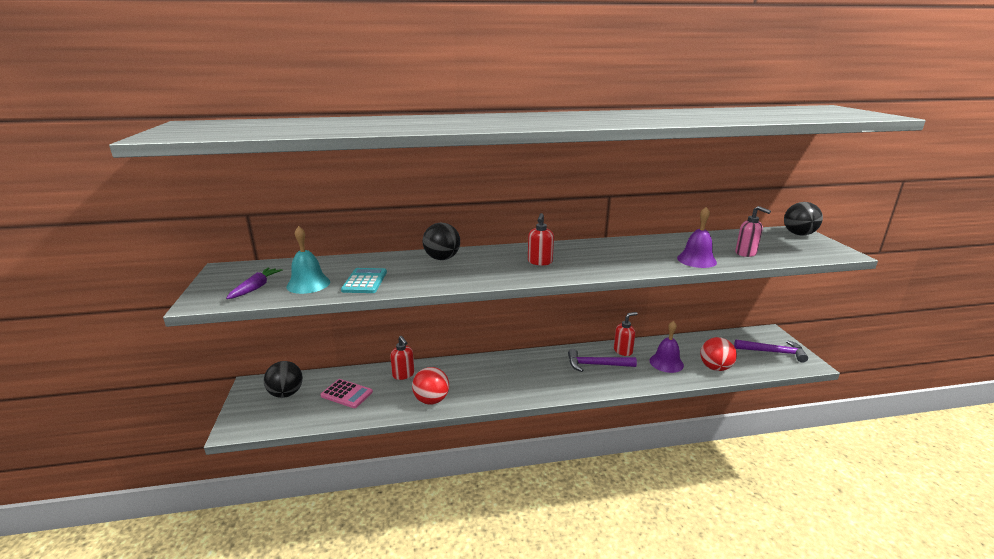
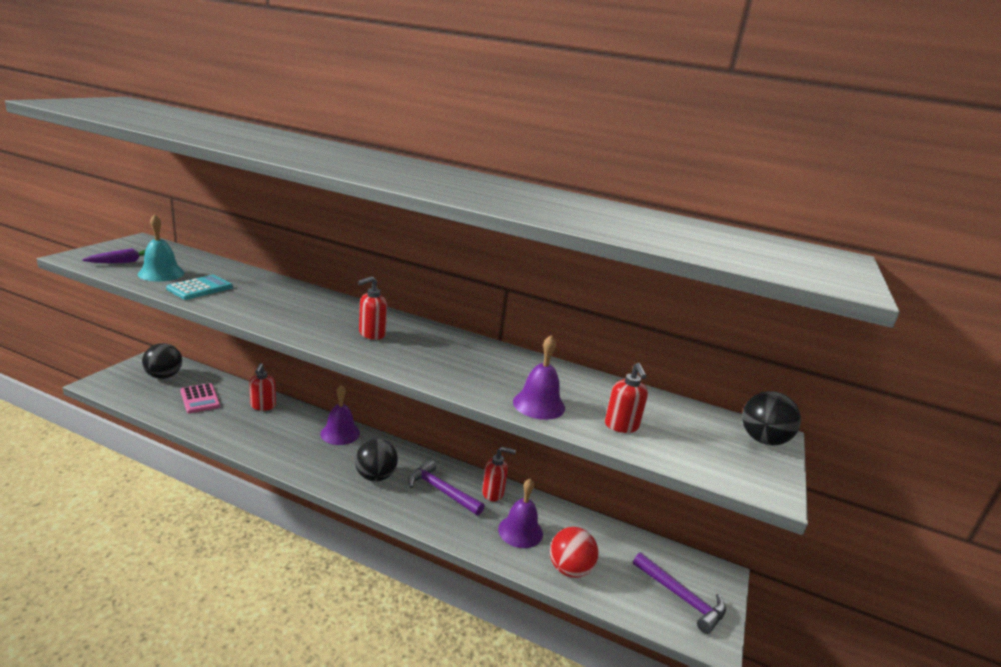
camera: 30 degrees right, 0 degrees up
red ball [412,367,449,405] -> none
black ball [422,222,460,260] -> black ball moved to [355,439,398,482]
pink soap dispenser [735,206,771,257] -> red soap dispenser [605,363,648,433]
none -> purple bell [320,385,360,445]

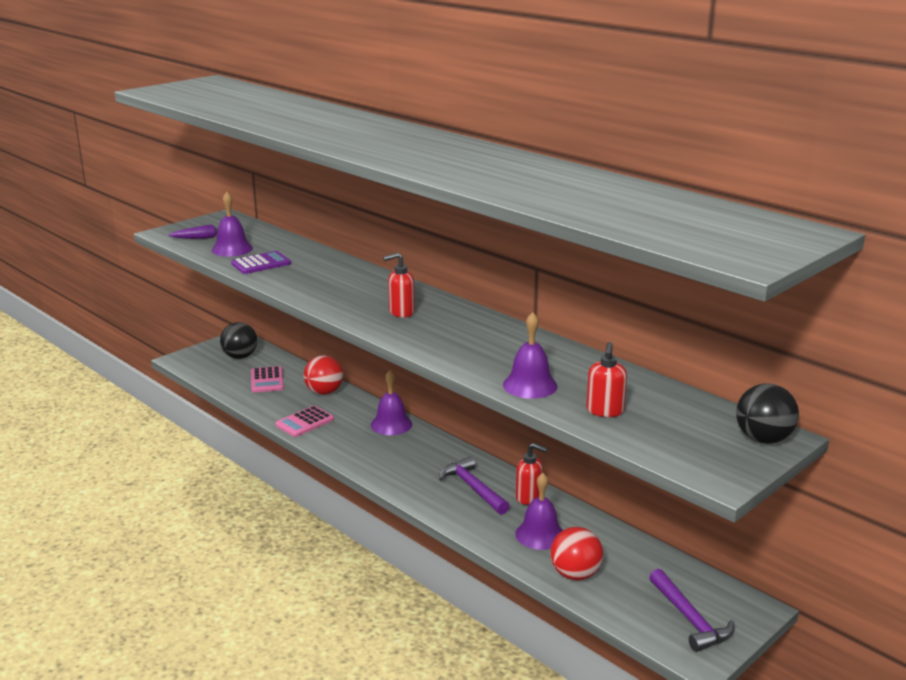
camera: 25 degrees right, 0 degrees up
turquoise bell [138,214,184,281] -> purple bell [212,192,253,257]
turquoise calculator [166,275,233,300] -> purple calculator [231,251,291,274]
red soap dispenser [249,363,276,411] -> red ball [304,355,343,395]
black ball [355,439,398,482] -> none
none -> pink calculator [275,406,334,437]

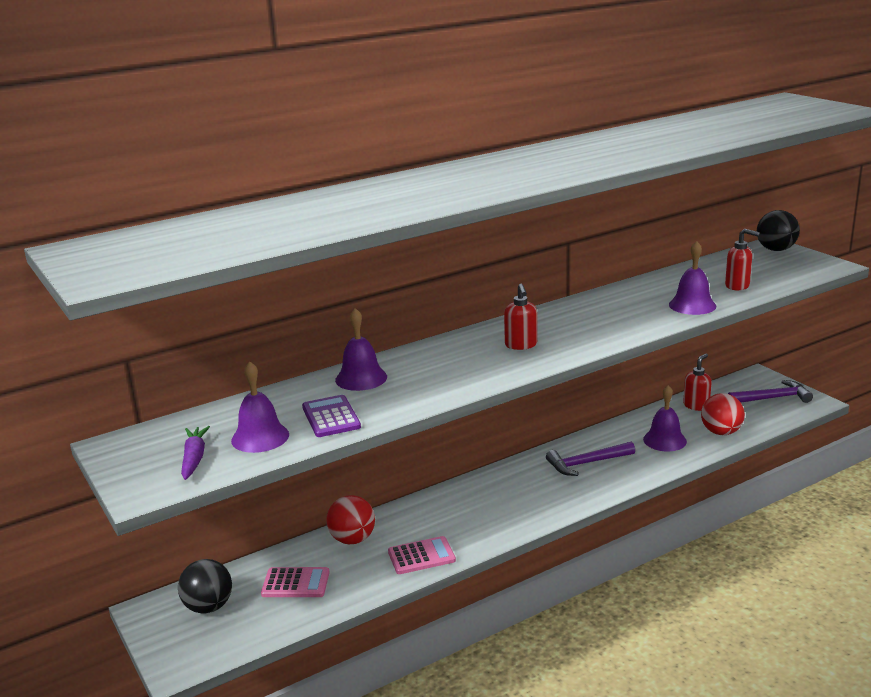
camera: 75 degrees left, 0 degrees up
pink calculator [275,406,334,437] -> pink calculator turned 75 degrees counterclockwise [388,536,456,574]
purple bell [371,370,412,435] -> purple bell moved to [335,308,387,391]
red soap dispenser [516,443,548,505] -> red soap dispenser moved to [683,354,712,411]

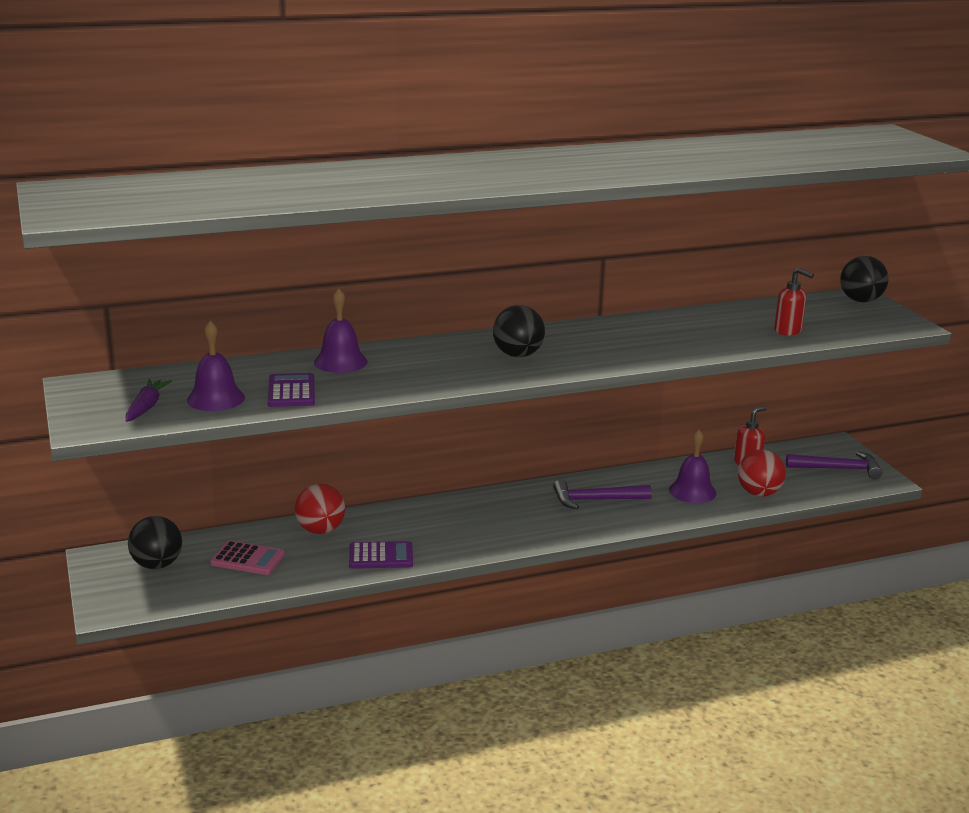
camera: 10 degrees right, 0 degrees up
pink calculator [388,536,456,574] -> purple calculator [349,541,413,569]
red soap dispenser [504,284,537,350] -> black ball [493,305,545,357]
purple bell [669,241,716,315] -> none

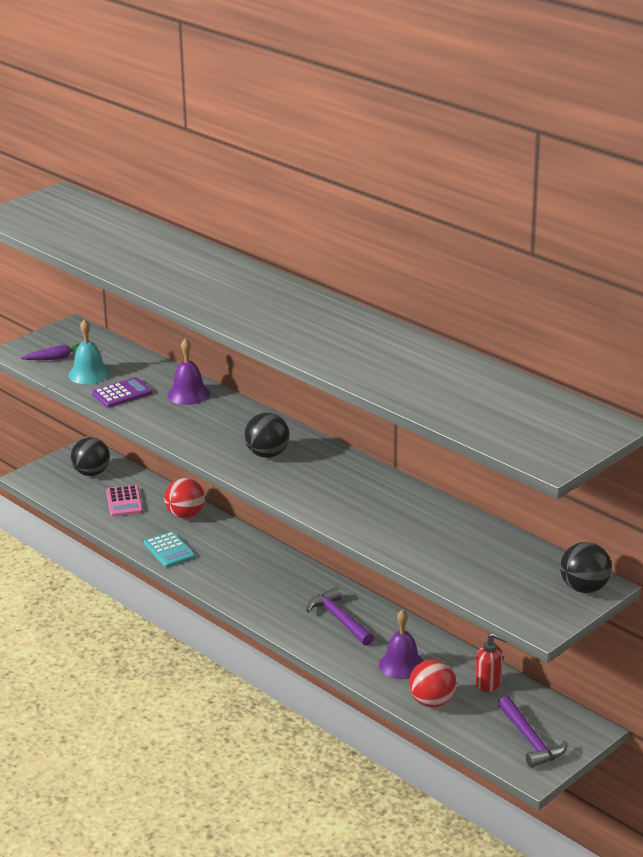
camera: 65 degrees right, 5 degrees up
purple bell [187,321,245,411] -> turquoise bell [68,319,110,384]
purple calculator [349,541,413,569] -> turquoise calculator [144,531,195,568]
red soap dispenser [774,268,814,336] -> none

